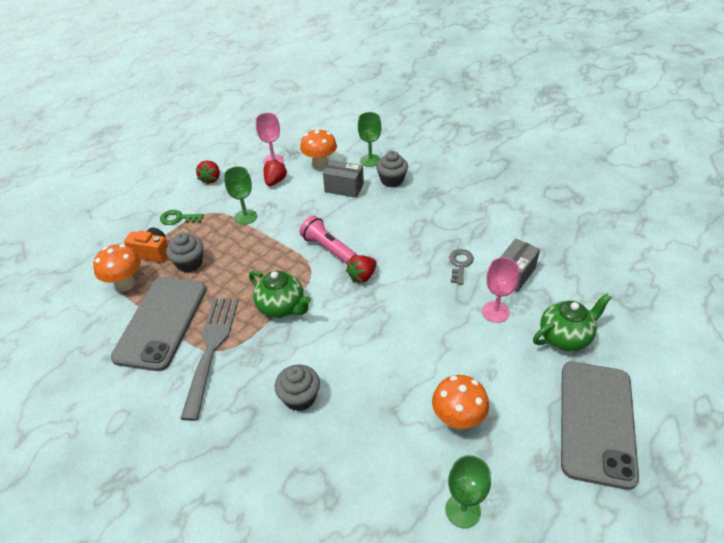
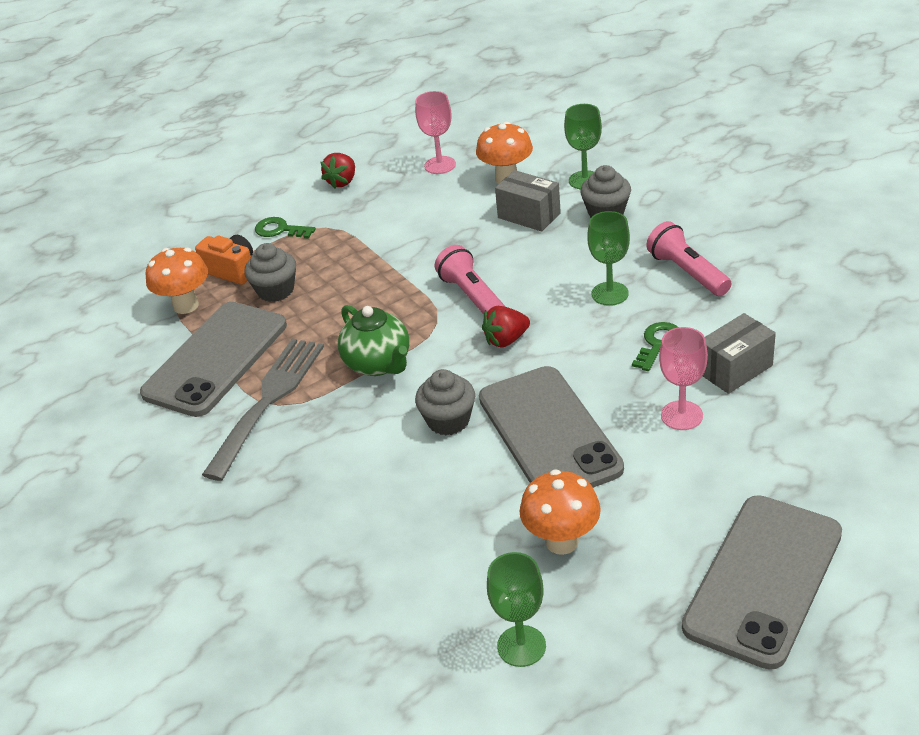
camera: 20 degrees right, 5 degrees down
green goblet [224,166,257,225] -> green goblet moved to [587,211,630,306]
red strawberry [264,159,287,186] -> none
grey cupcake [275,364,320,411] -> grey cupcake moved to [415,369,475,435]
grey key [449,249,474,285] -> green key [632,322,678,371]
green teapot [533,293,612,352] -> none
none -> grey phone [479,366,624,488]
none -> pink flashlight [646,221,732,296]

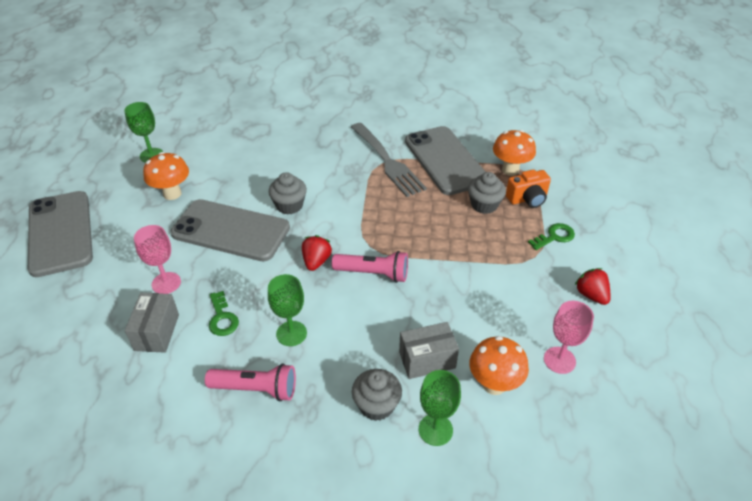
camera: 125 degrees right, 5 degrees up
green teapot [338,305,409,376] -> none

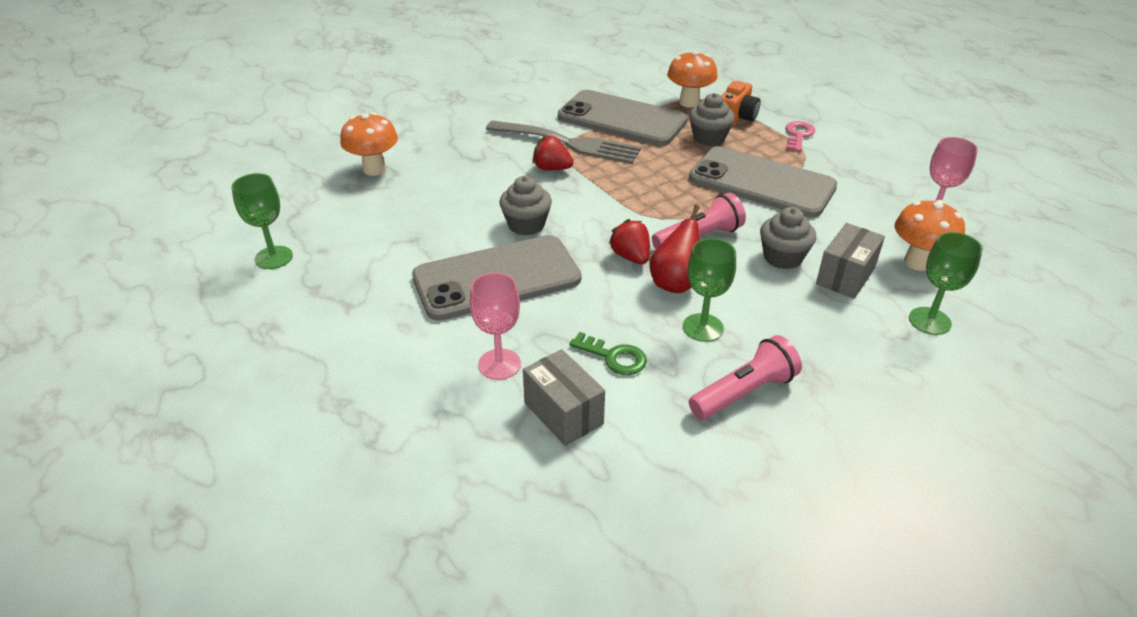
camera: 40 degrees left, 5 degrees down
grey phone [28,191,93,277] -> grey phone moved to [689,146,837,218]
orange mushroom [143,152,189,200] -> orange mushroom moved to [340,112,398,176]
grey cupcake [352,369,402,421] -> grey cupcake moved to [760,207,816,269]
green key [528,223,575,250] -> pink key [785,121,815,151]
red strawberry [575,268,611,305] -> red strawberry moved to [532,136,574,170]
none -> red pear [649,205,700,293]

